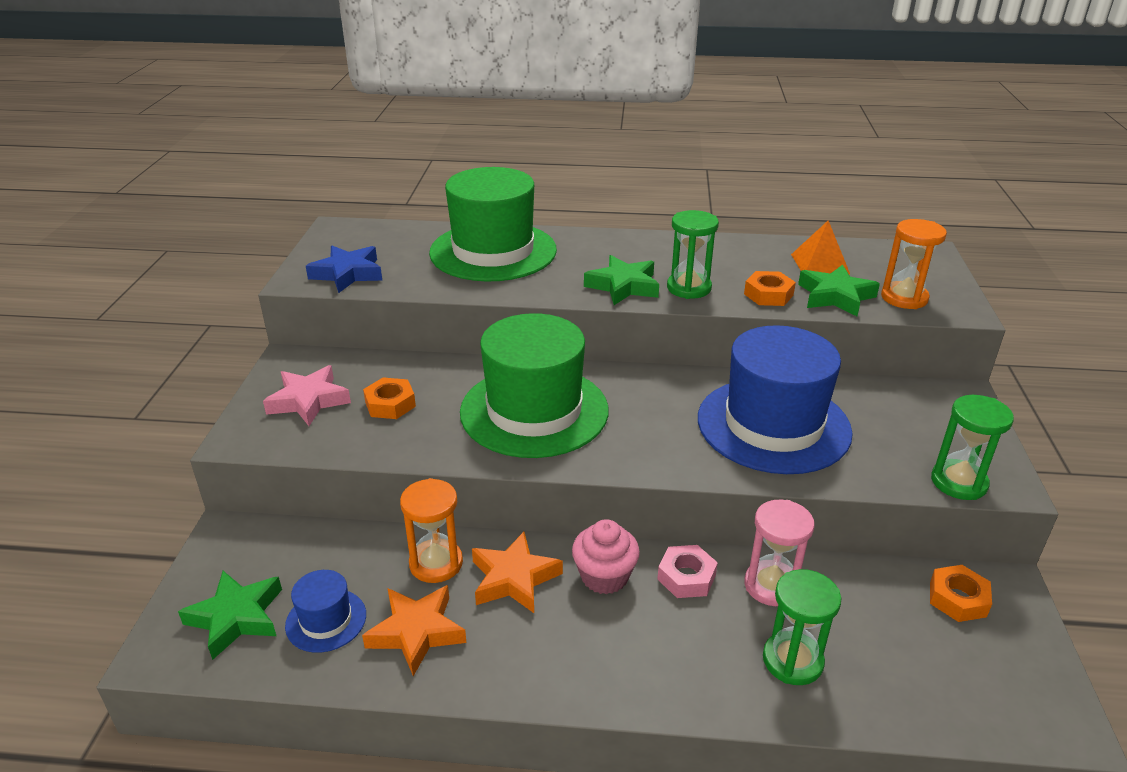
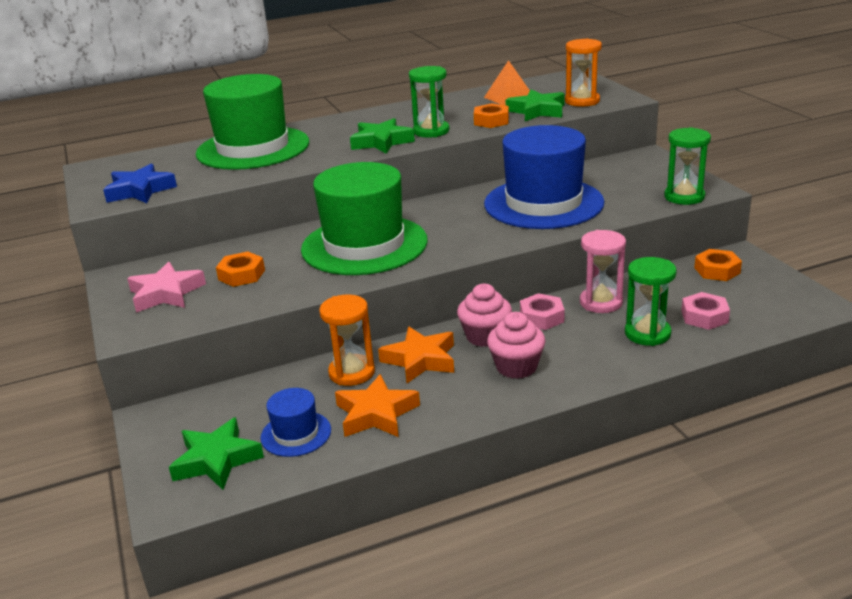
camera: 25 degrees left, 5 degrees down
none -> pink cupcake [487,312,546,379]
none -> pink nut [681,292,730,330]

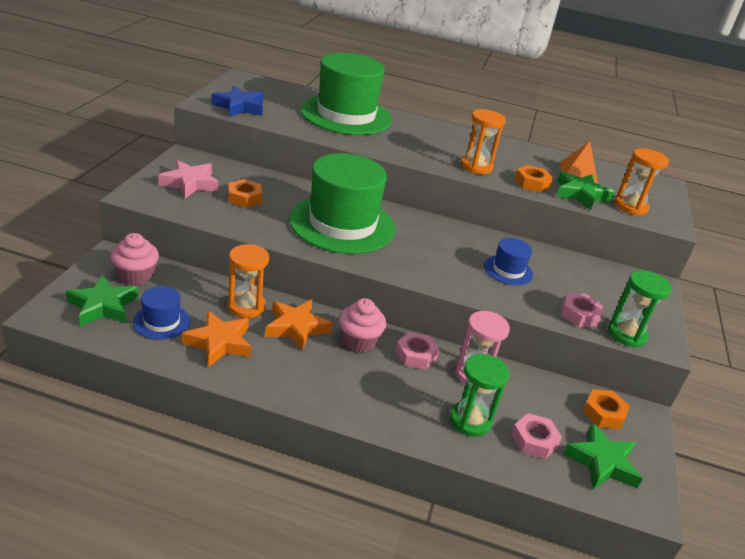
camera: 30 degrees right, 5 degrees up
green star [350,118,415,154] -> green star moved to [563,423,643,490]
green hourglass [409,66,450,138] -> orange hourglass [461,109,506,174]
blue hat [484,125,605,229] -> blue hat [484,238,533,285], size x0.45
pink cupcake [487,312,546,379] -> pink cupcake moved to [111,233,159,286]
none -> pink nut [561,293,603,327]

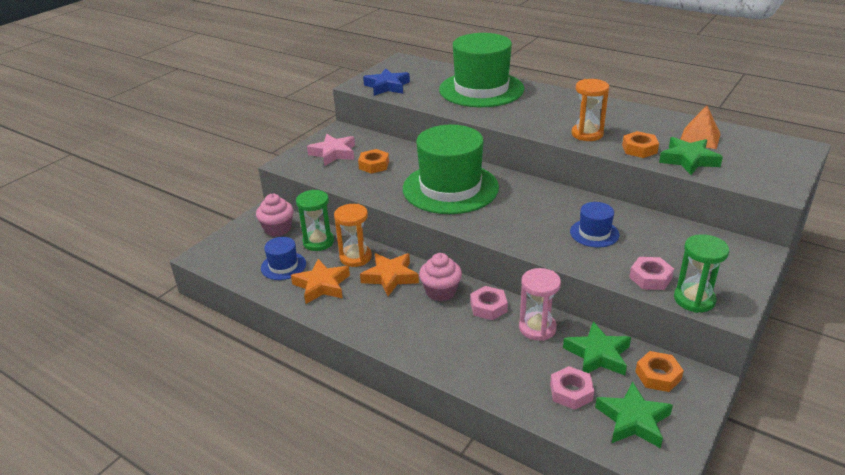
camera: 25 degrees right, 0 degrees up
green star [66,275,139,326] -> green star moved to [563,322,631,375]
green hourglass [450,354,509,437] -> green hourglass moved to [296,190,334,251]
orange hourglass [615,148,669,215] -> none

